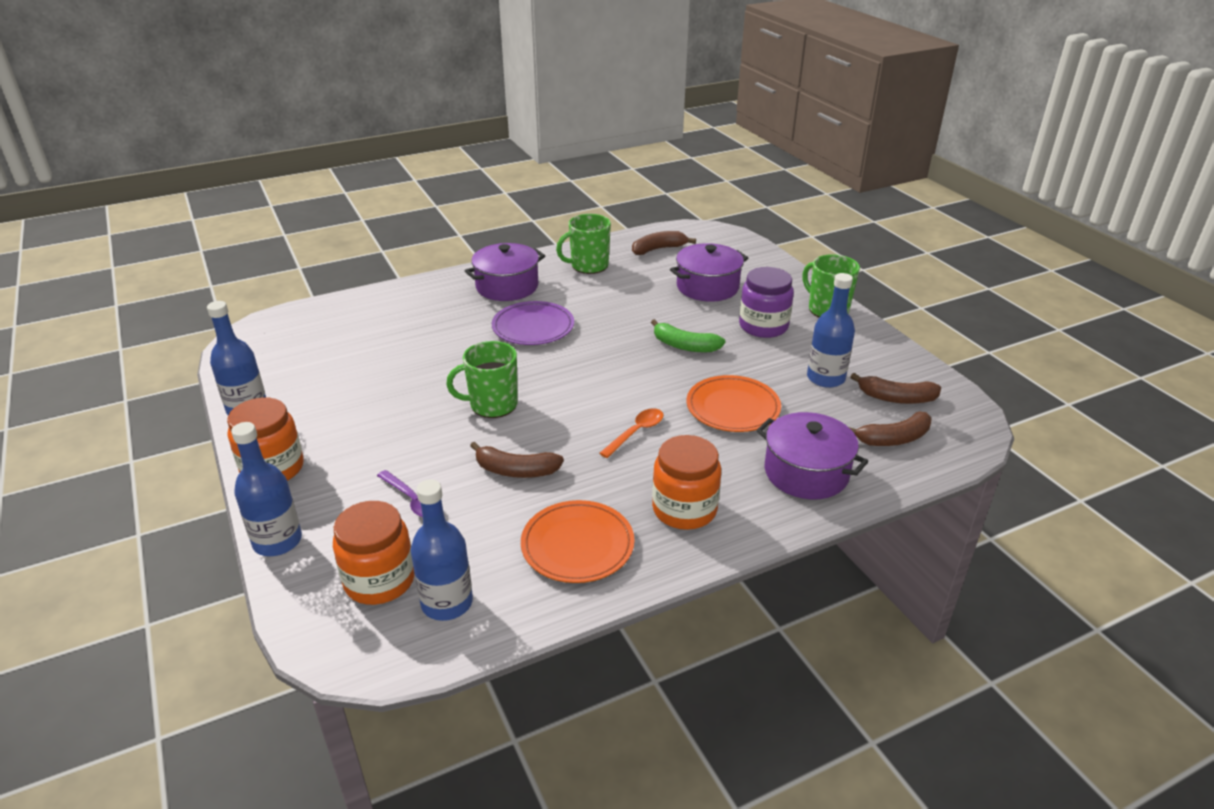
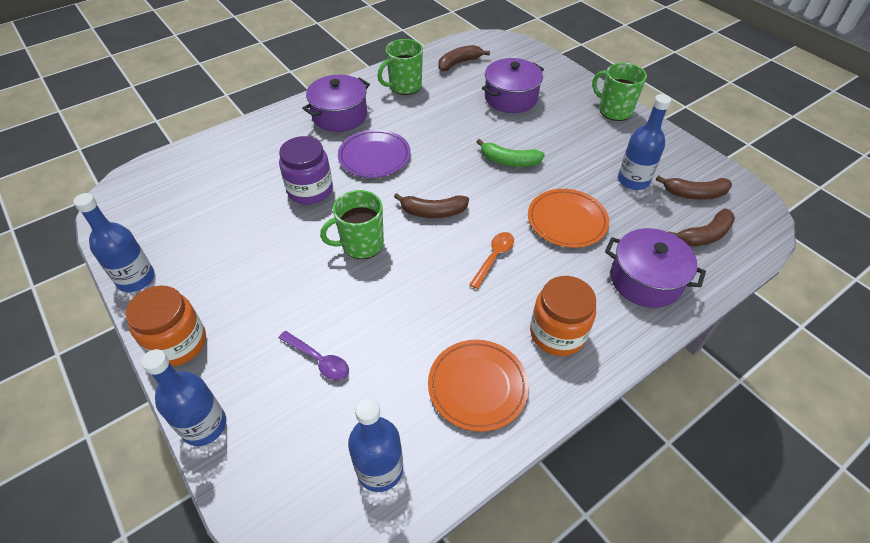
camera: 10 degrees left, 15 degrees up
orange jar [333,501,414,605] -> none
brown banana [470,442,564,478] -> brown banana moved to [394,193,469,218]
purple jar [739,267,794,338] -> purple jar moved to [279,136,333,204]

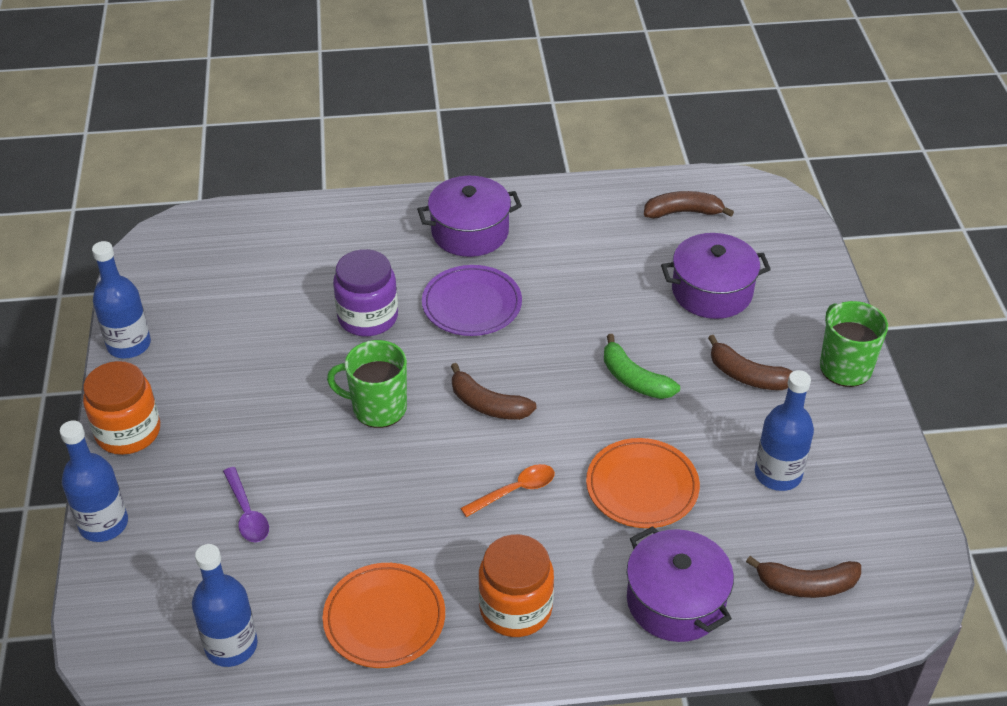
camera: 30 degrees right, 5 degrees down
green mug [377,39,423,95] -> none
brown banana [656,175,732,200] -> brown banana moved to [708,335,793,390]

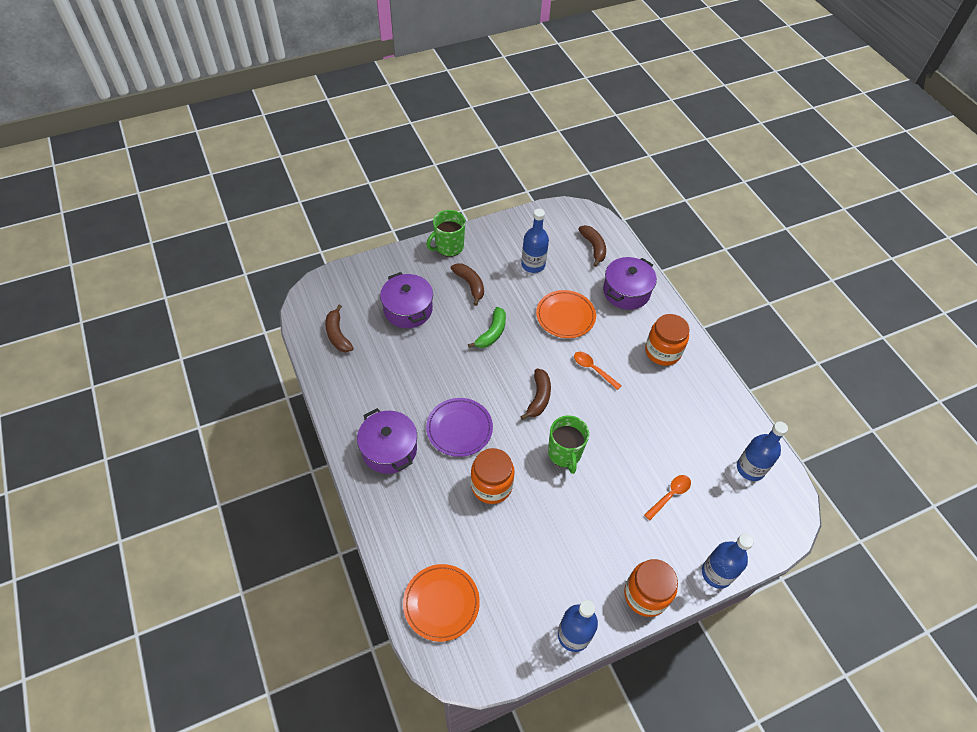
camera: 110 degrees left, 10 degrees up
purple spoon [223,467,269,543] -> orange spoon [644,475,691,520]
orange plate [323,563,445,668] -> orange plate moved to [403,564,480,642]
purple jar [333,249,398,336] -> orange jar [471,448,515,504]
brown banana [708,335,793,390] -> brown banana turned 45 degrees counterclockwise [450,263,484,306]

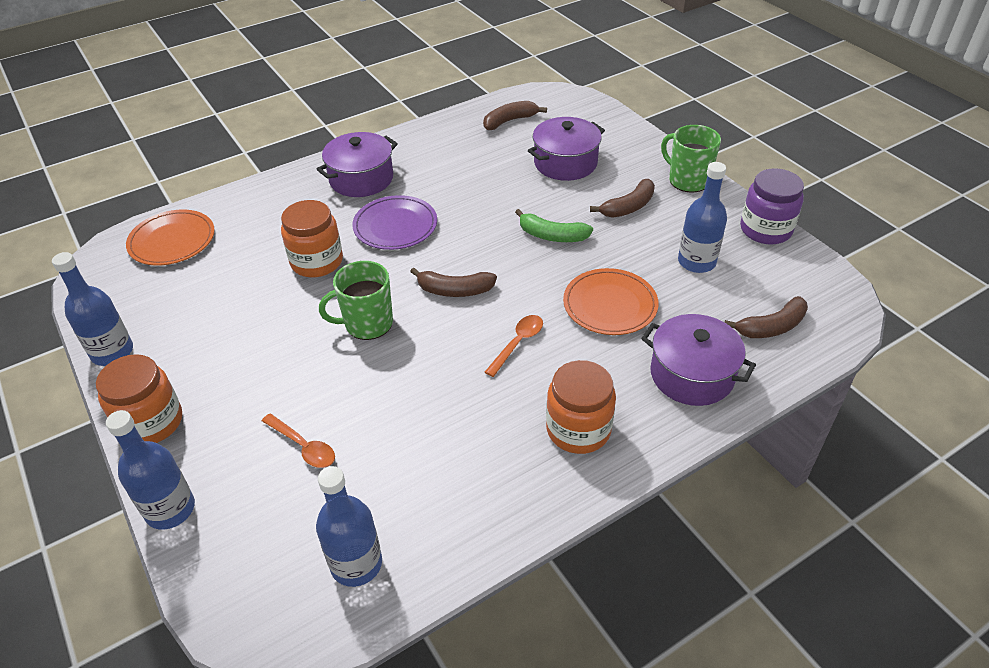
camera: 85 degrees right, 10 degrees down
none -> purple jar [740,168,804,244]

